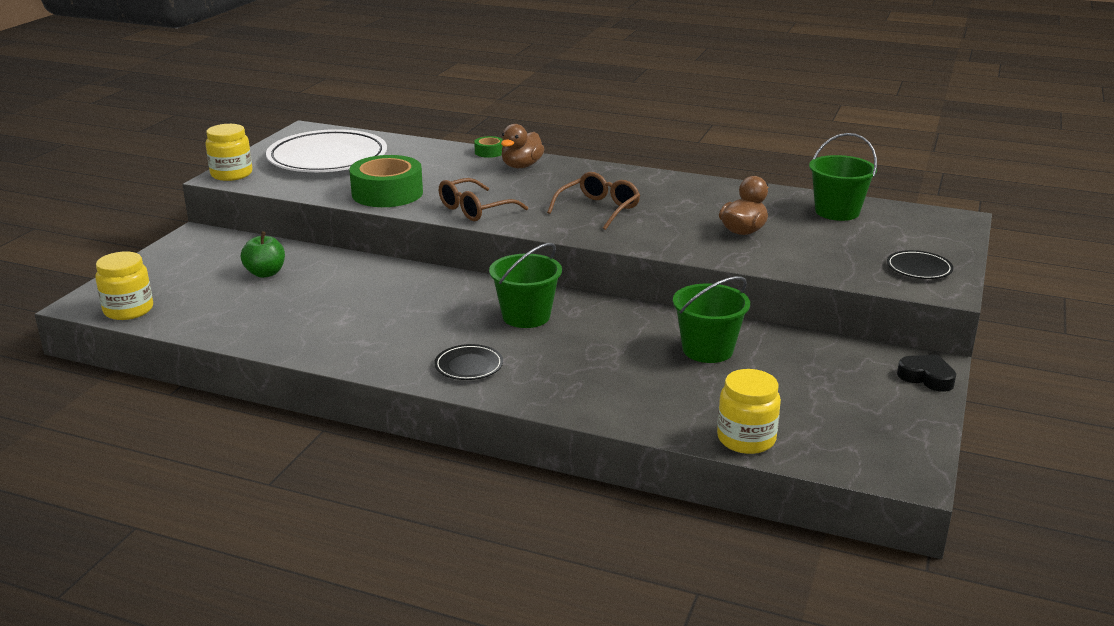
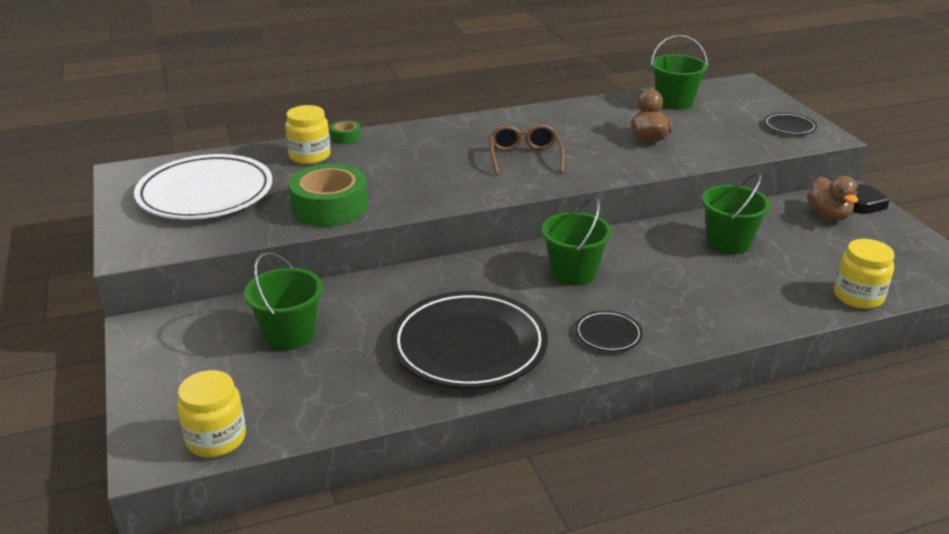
camera: 40 degrees left, 5 degrees up
yellow jar [206,124,252,181] -> yellow jar moved to [285,105,331,164]
green apple [241,231,285,278] -> green bucket [244,252,323,350]
brown glasses [439,178,528,221] -> none
brown duck [501,124,544,168] -> brown duck moved to [807,176,858,220]
black heart [897,355,956,392] -> black heart turned 120 degrees clockwise [853,184,889,214]
none -> black plate [390,291,548,389]

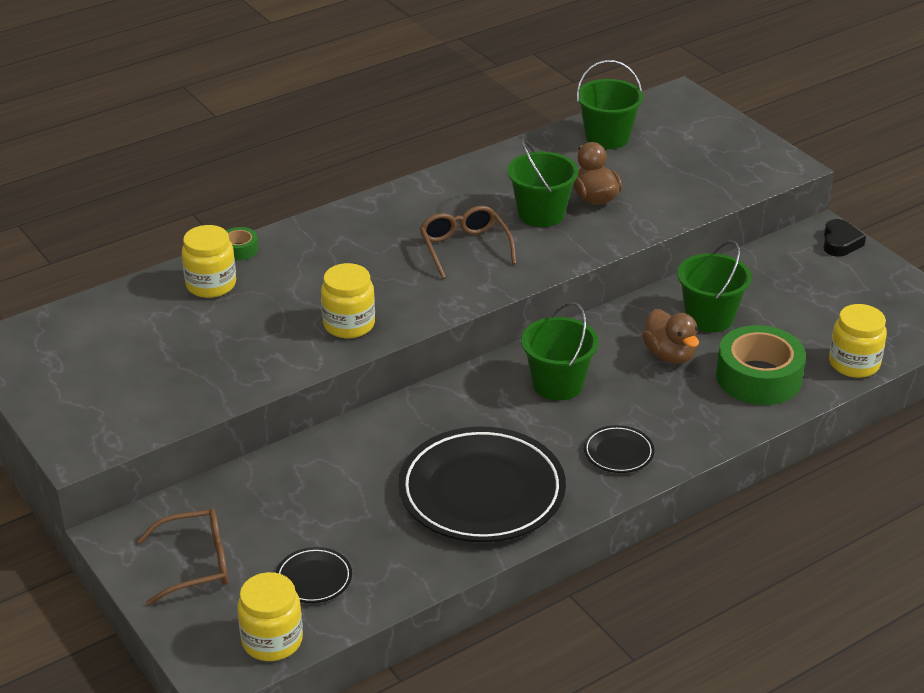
camera: 15 degrees left, 5 degrees up
white plate [134,154,272,219] -> none
green bucket [244,252,323,350] -> green bucket moved to [507,139,578,227]
green tape [289,164,368,227] -> green tape moved to [716,325,806,405]
black plate [764,113,817,135] -> black plate moved to [276,547,352,603]
brown duck [807,176,858,220] -> brown duck moved to [642,309,699,364]
none -> brown glasses [137,508,228,605]
none -> yellow jar [321,263,375,338]

